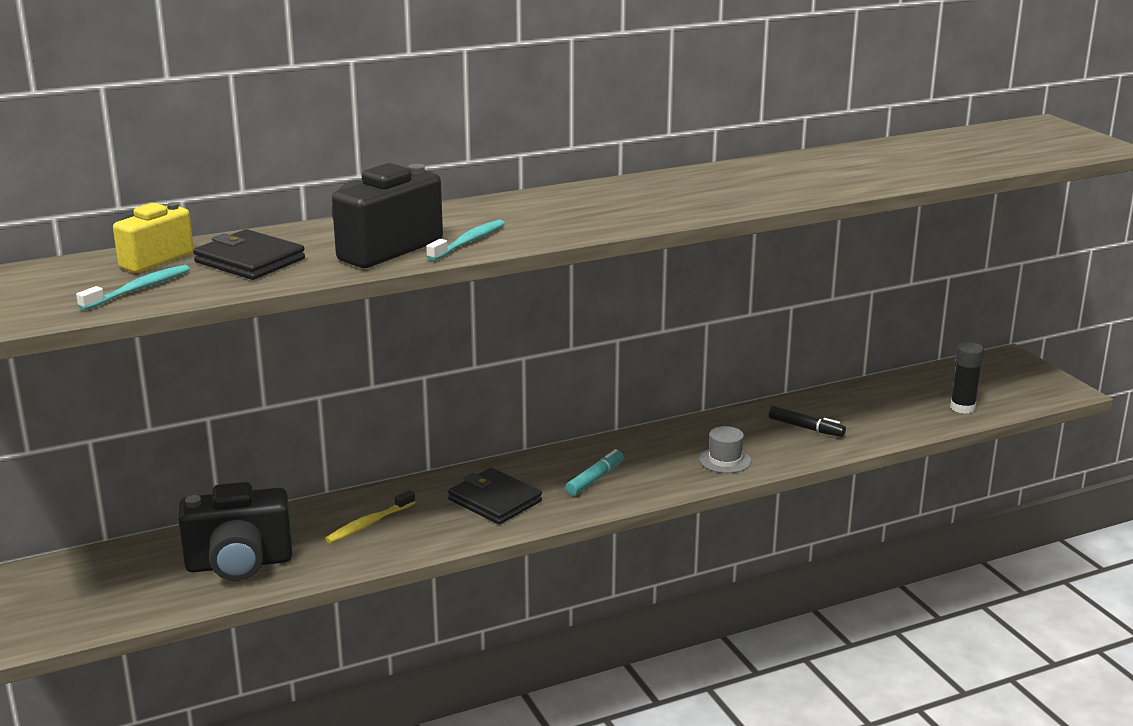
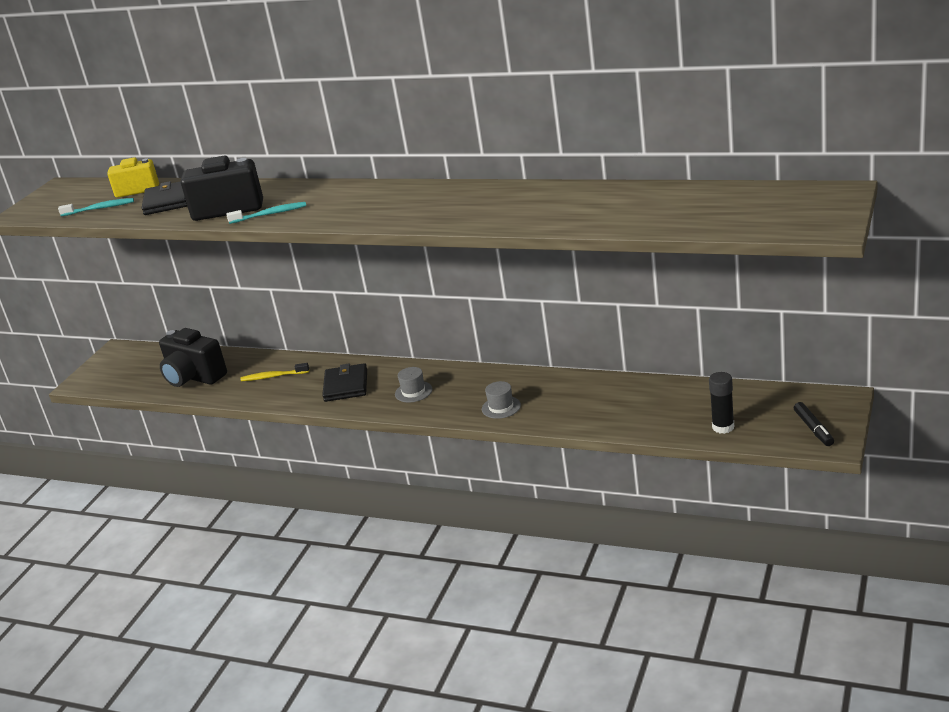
camera: 50 degrees right, 5 degrees up
turquoise marker [566,449,624,496] -> grey hat [395,367,432,402]
black marker [769,406,846,437] -> black marker moved to [794,402,834,446]

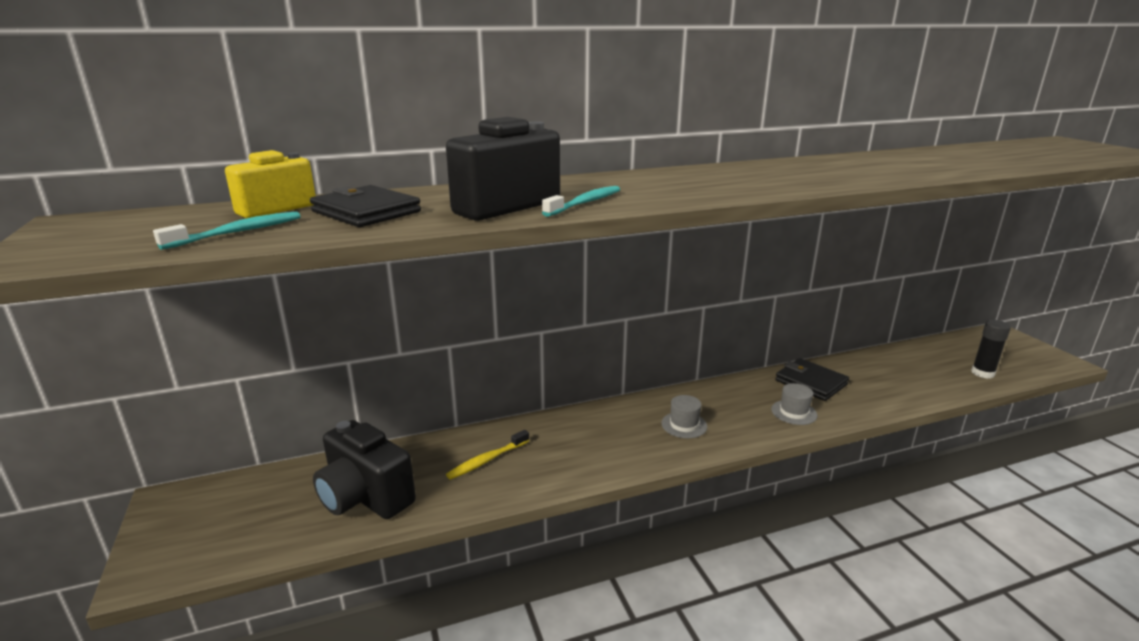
camera: 45 degrees left, 5 degrees down
black camera [159,328,227,387] -> black camera turned 45 degrees clockwise [313,420,416,519]
black wallet [322,363,367,402] -> black wallet moved to [775,358,849,401]
black marker [794,402,834,446] -> none

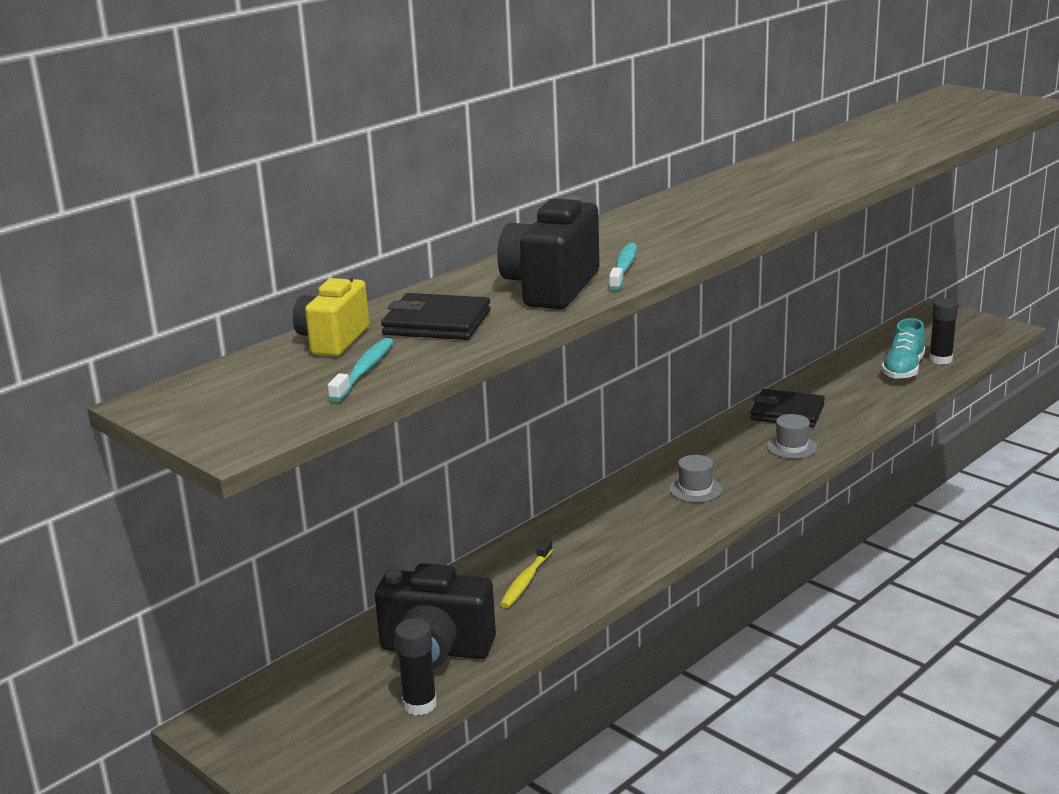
camera: 25 degrees left, 0 degrees up
none -> black glue stick [395,619,437,715]
none -> turquoise shoe [881,318,925,380]

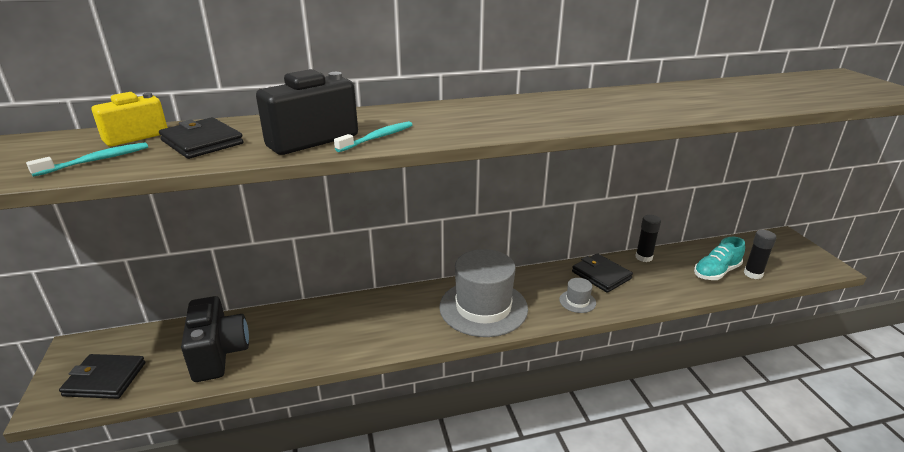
camera: 30 degrees right, 5 degrees up
black camera [375,563,496,669] -> black camera turned 150 degrees counterclockwise [181,296,249,382]
black glue stick [395,619,437,715] -> black glue stick moved to [635,215,661,262]
yellow toothbrush [500,538,553,608] -> none
grey hat [669,455,722,502] -> grey hat [439,249,528,337], size x2.40
none -> black wallet [59,354,146,399]

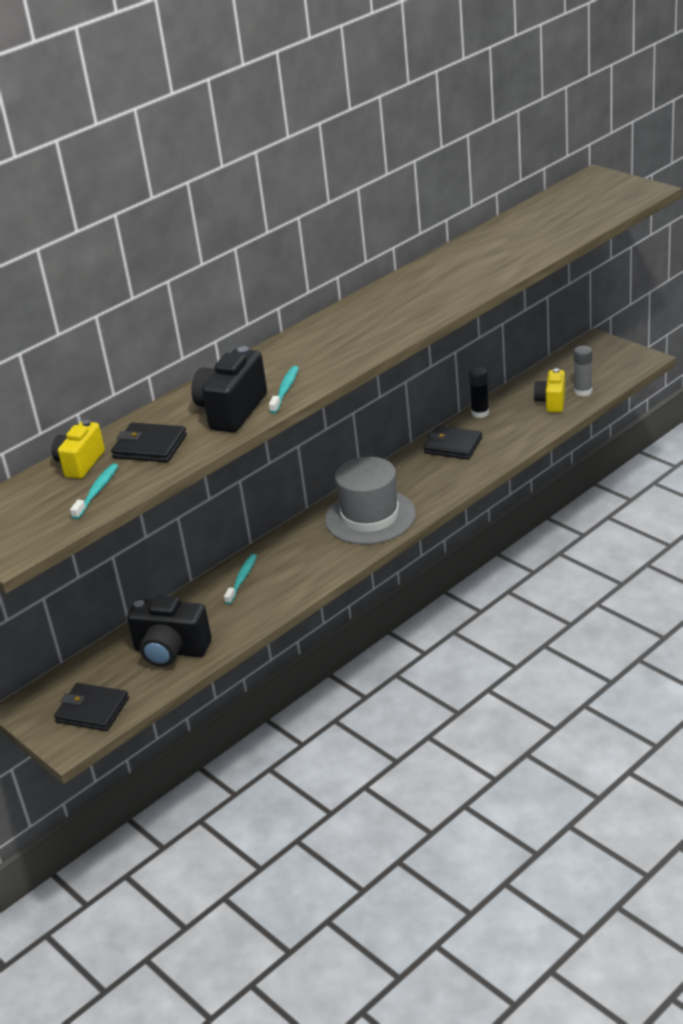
camera: 25 degrees left, 5 degrees up
black wallet [59,354,146,399] -> black wallet turned 45 degrees clockwise [54,683,129,731]
black camera [181,296,249,382] -> black camera turned 150 degrees clockwise [127,595,212,667]
grey hat [559,278,596,313] -> none
turquoise shoe [694,237,745,280] -> yellow camera [534,368,565,412]
black glue stick [744,230,777,279] -> grey glue stick [574,346,592,396]
none -> turquoise toothbrush [224,554,257,604]

